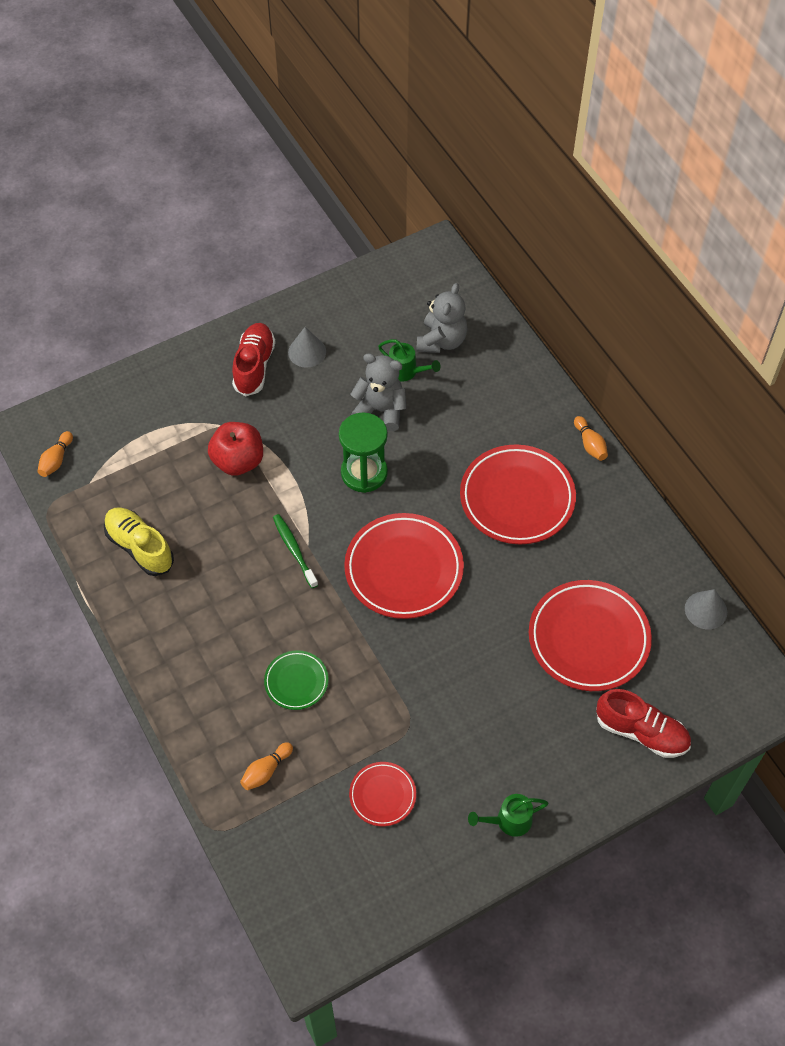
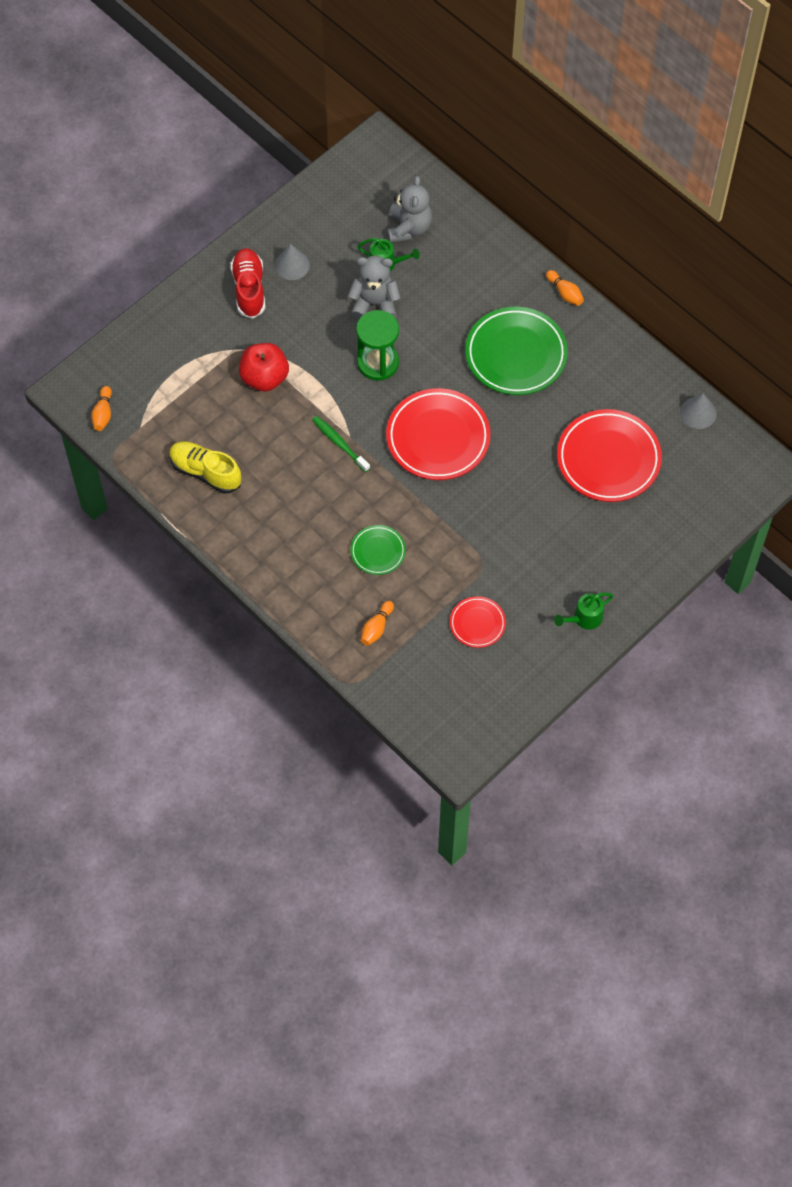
camera: 15 degrees left, 5 degrees up
red plate [460,444,576,544] -> green plate [465,307,568,395]
red shoe [596,689,691,758] -> none

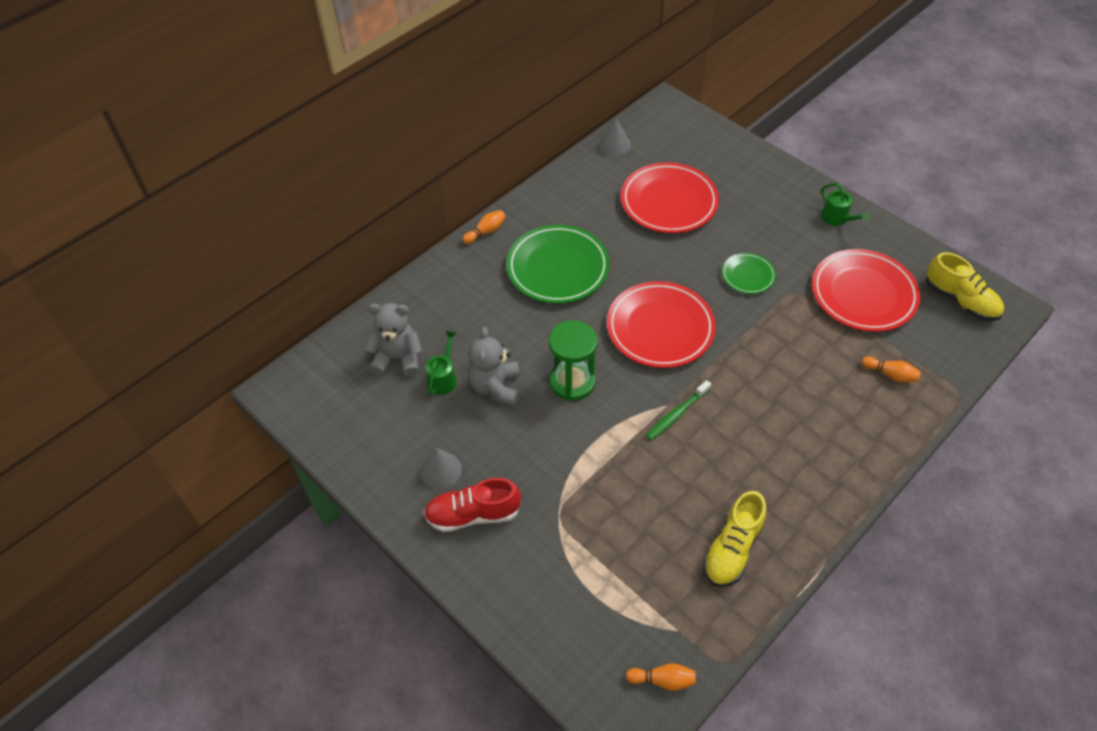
camera: 90 degrees left, 10 degrees down
red apple [239,343,289,392] -> none
green plate [351,525,406,575] -> green plate moved to [722,253,776,294]
red plate [450,596,506,648] -> red plate [812,249,920,332], size x1.93
none -> yellow shoe [926,252,1004,321]

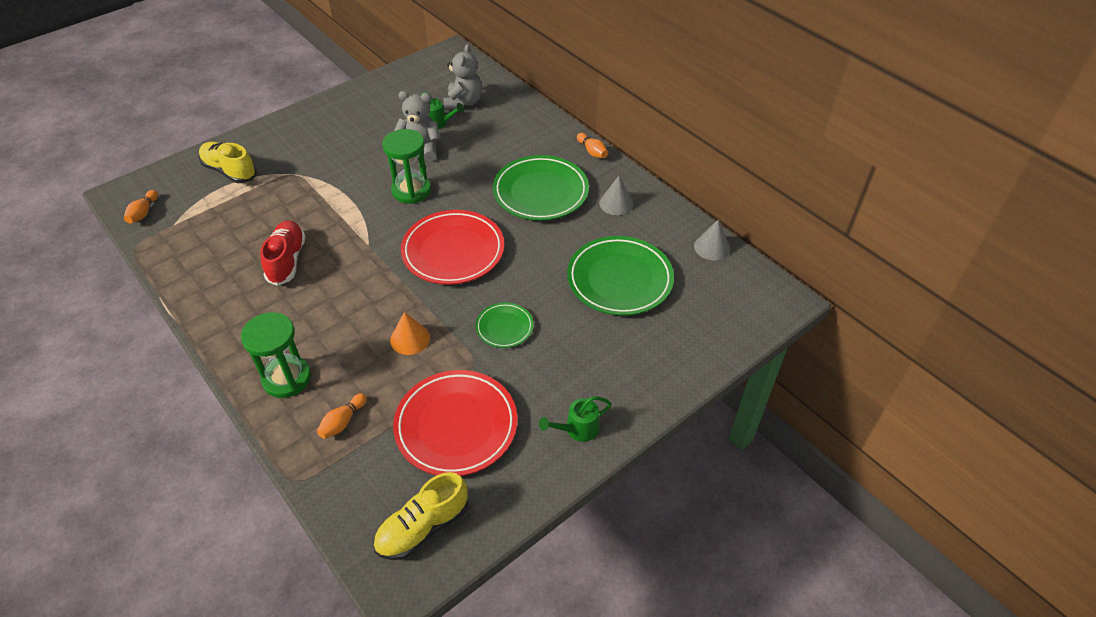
camera: 95 degrees right, 5 degrees down
grey cone [420,448,462,489] -> grey cone moved to [599,176,634,215]
red shoe [424,478,521,532] -> red shoe moved to [260,221,306,286]
red plate [621,162,719,233] -> green plate [567,236,674,316]
green toothbrush [646,380,711,440] -> none
yellow shoe [703,491,766,587] -> yellow shoe moved to [199,142,257,183]
none -> green hourglass [241,312,311,398]
none -> orange cone [390,312,430,355]

